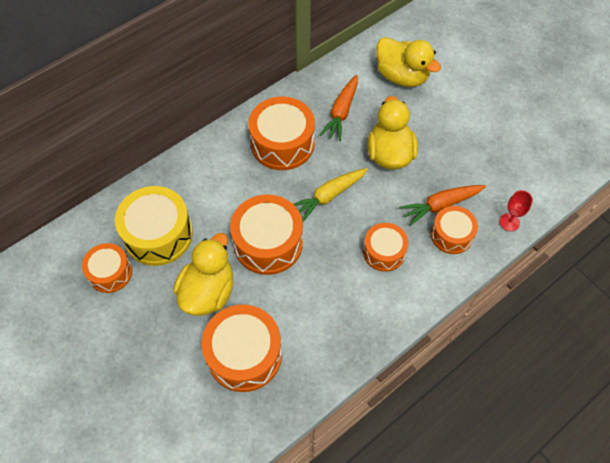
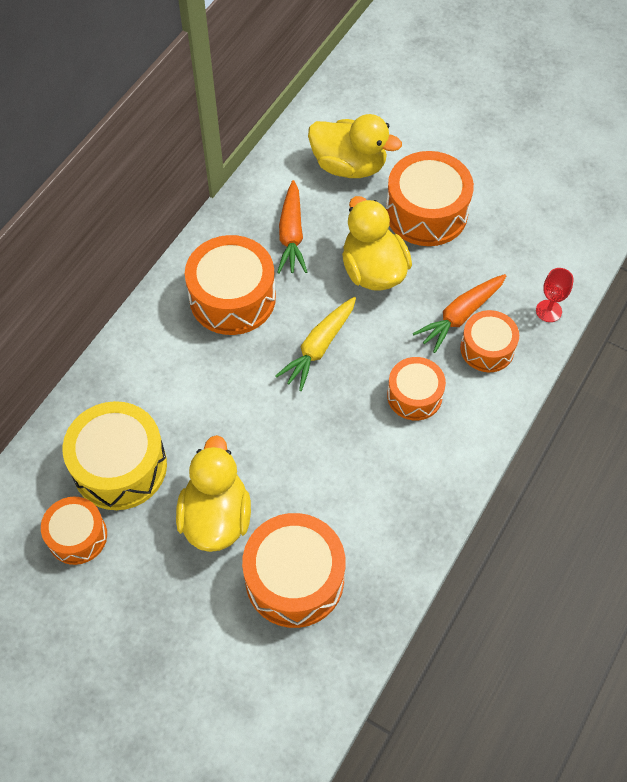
camera: 20 degrees left, 0 degrees up
orange drum [230,194,303,275] -> orange drum moved to [386,151,474,246]

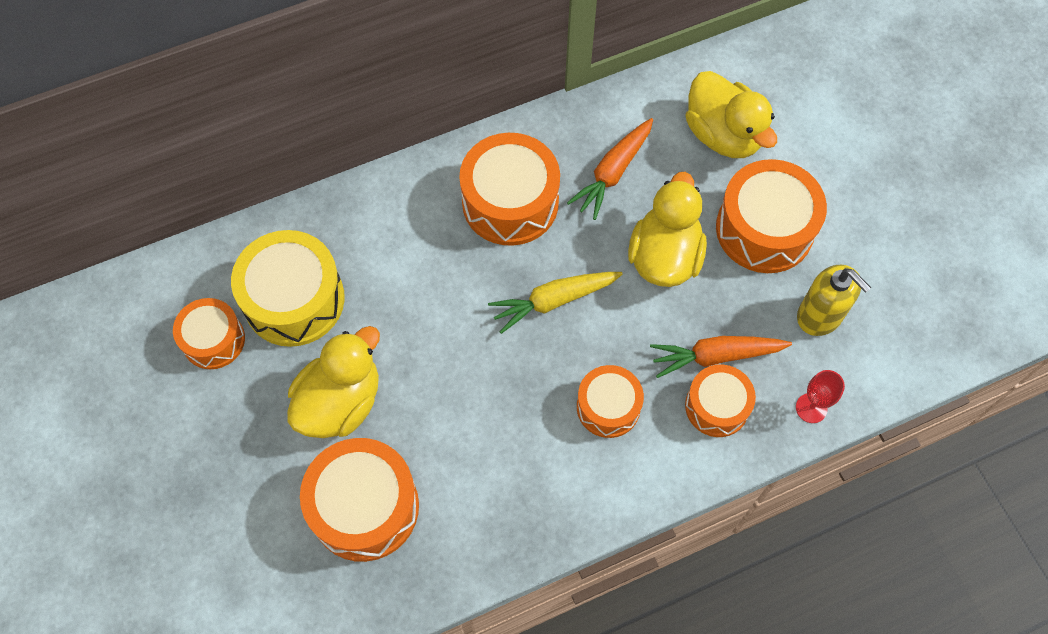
camera: 35 degrees right, 5 degrees up
none -> yellow soap dispenser [797,265,871,336]

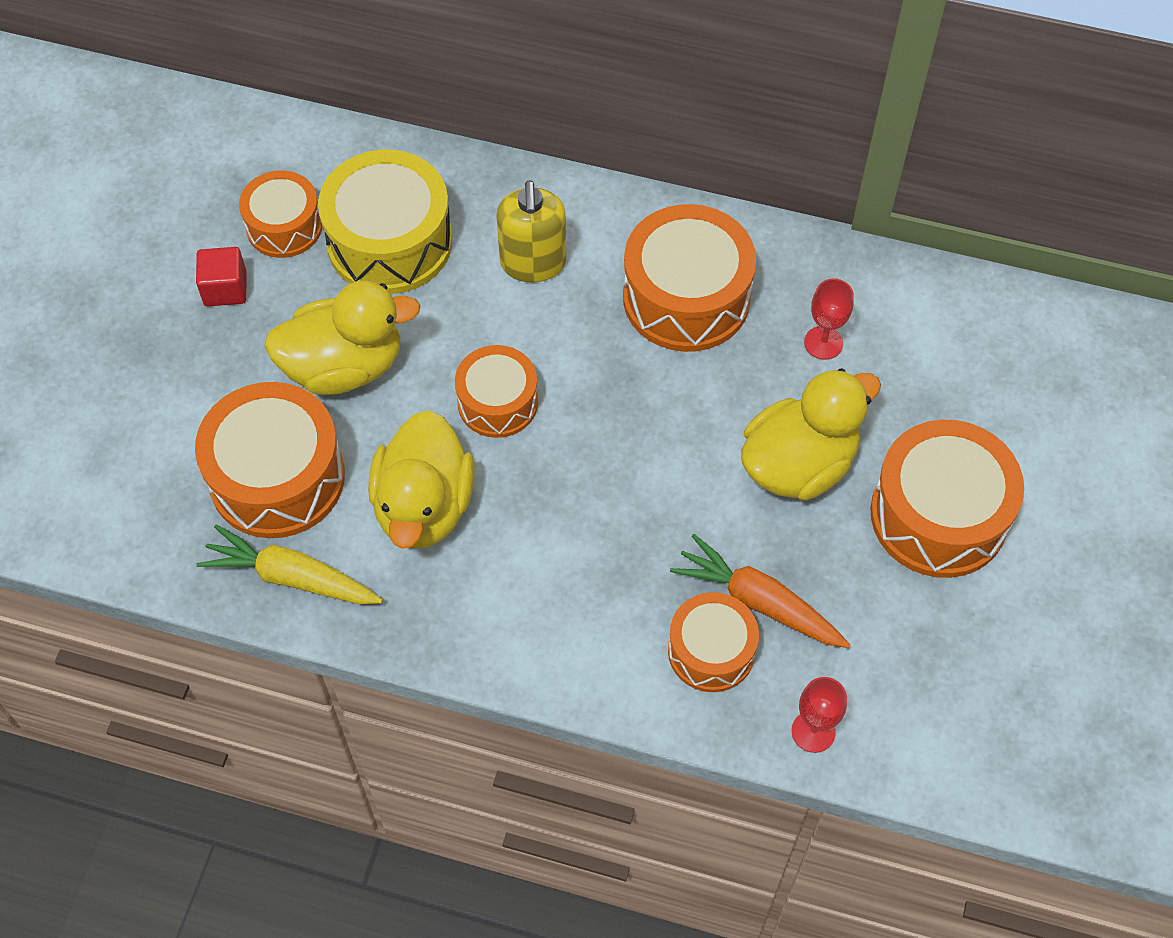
camera: 40 degrees right, 5 degrees down
yellow carrot [488,272,623,334] -> yellow carrot moved to [197,525,383,604]
orange carrot [567,118,653,220] -> red goblet [804,278,854,360]
orange drum [577,365,644,438] -> orange drum moved to [455,345,538,438]
yellow duck [685,71,777,158] -> yellow duck moved to [368,410,475,549]
yellow soap dispenser [797,265,871,336] -> yellow soap dispenser moved to [496,180,566,282]
none -> red cube [196,247,246,306]

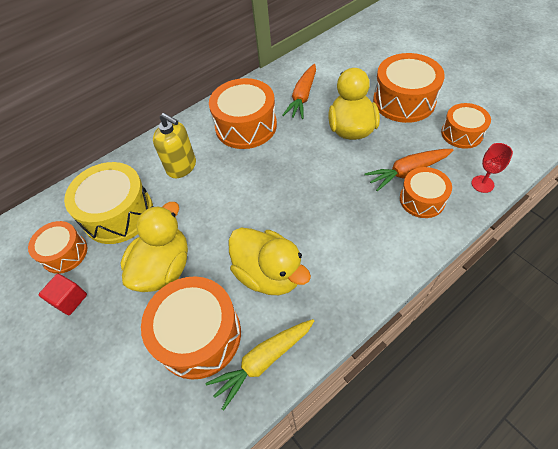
camera: 50 degrees left, 5 degrees down
orange drum [455,345,538,438] -> orange drum moved to [441,103,491,149]
red goblet [804,278,854,360] -> orange carrot [282,64,316,119]

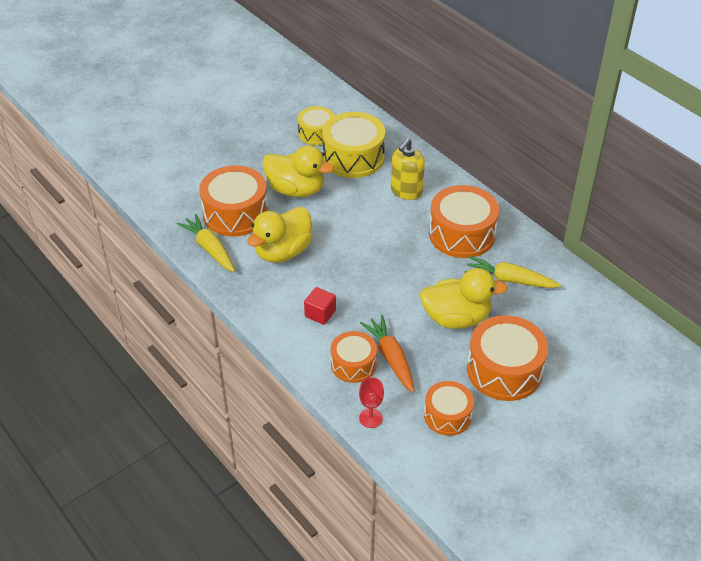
camera: 85 degrees right, 10 degrees down
orange drum [28,221,88,274] -> yellow drum [298,106,335,145]
red cube [39,274,87,315] -> red cube moved to [304,287,336,325]
orange carrot [282,64,316,119] -> yellow carrot [465,256,561,288]

